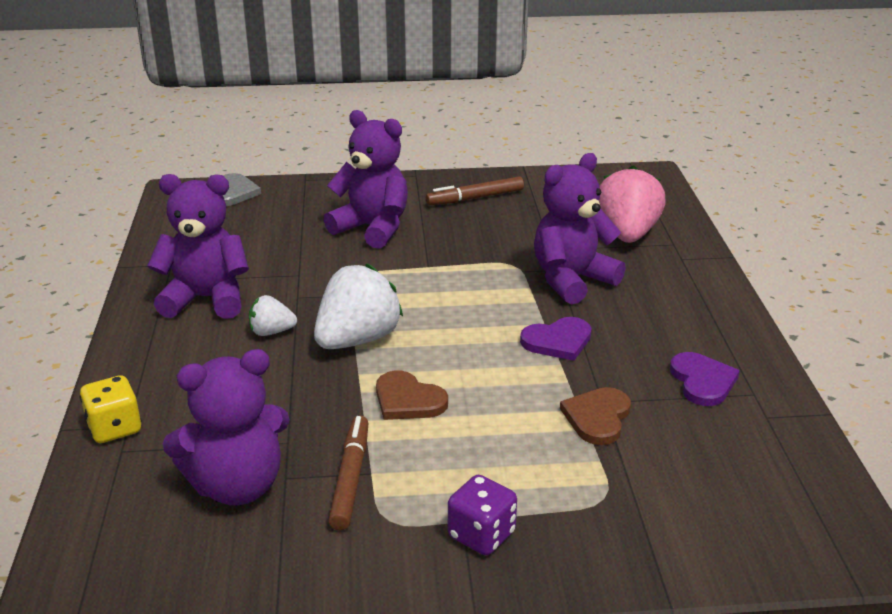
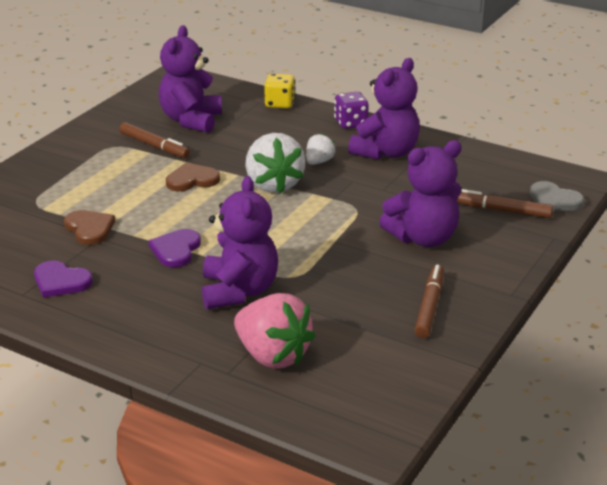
camera: 125 degrees right, 0 degrees up
purple dice [448,475,517,555] -> purple dice moved to [334,92,369,129]
none -> brown marker [457,189,553,218]

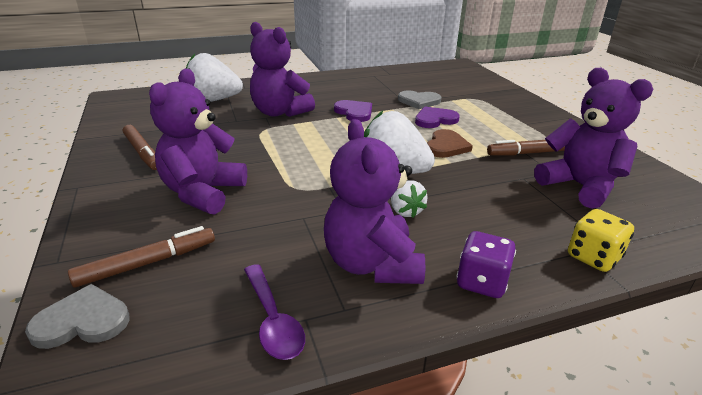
camera: 130 degrees right, 0 degrees up
purple heart [34,260,93,298] -> purple heart moved to [415,107,460,128]
brown heart [64,210,115,245] -> grey heart [398,90,442,109]
pink strawberry [234,293,316,369] -> white strawberry [185,53,243,102]
none -> purple spoon [244,264,305,360]

